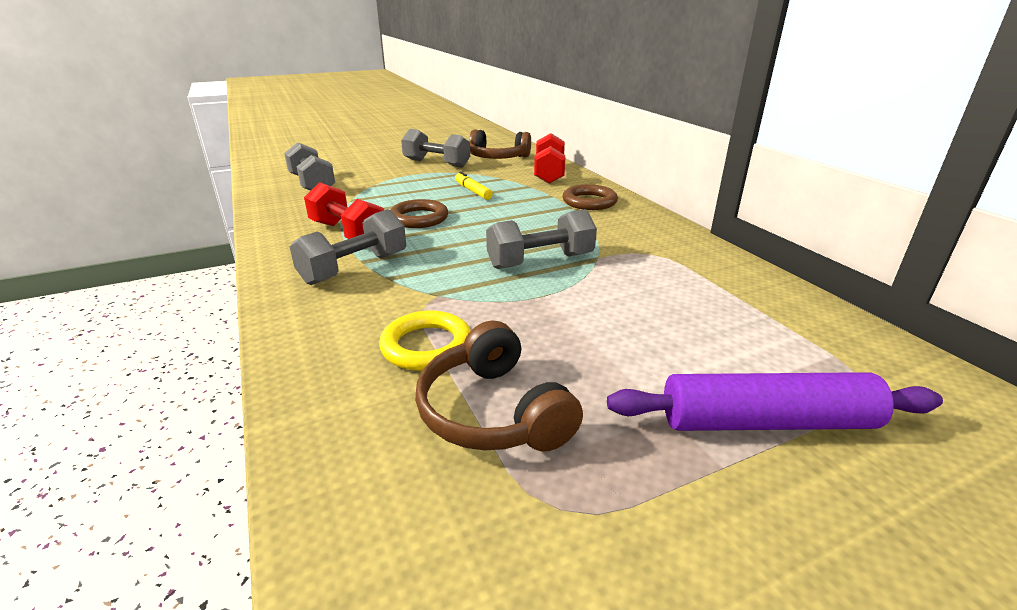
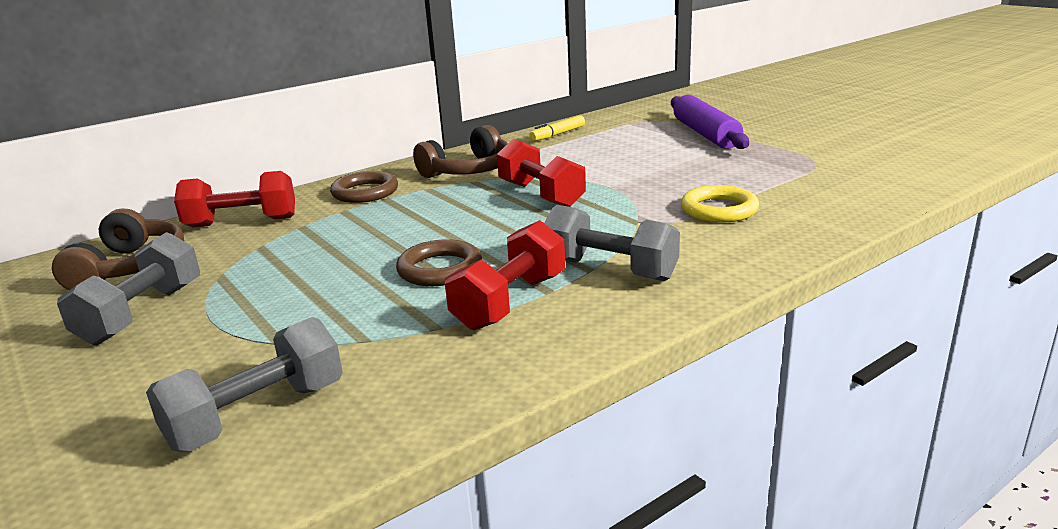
camera: 100 degrees left, 5 degrees down
brown headphones [415,320,583,452] -> brown headphones moved to [413,125,508,178]
yellow marker [455,171,493,200] -> yellow marker moved to [529,115,585,141]
grey dumbbell [486,209,597,269] -> red dumbbell [497,138,586,207]

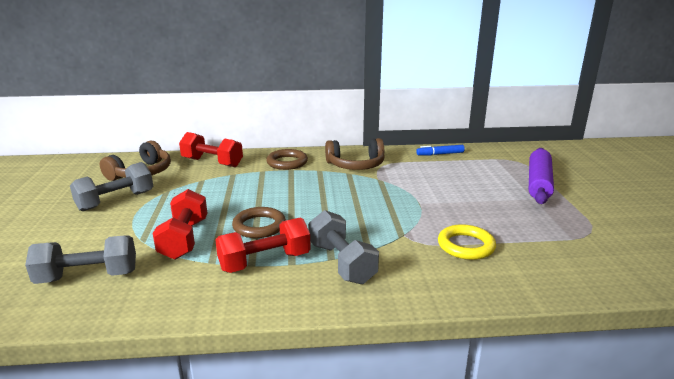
camera: 30 degrees right, 0 degrees up
red dumbbell [497,138,586,207] -> red dumbbell moved to [153,189,207,260]
yellow marker [529,115,585,141] -> blue marker [416,145,465,155]

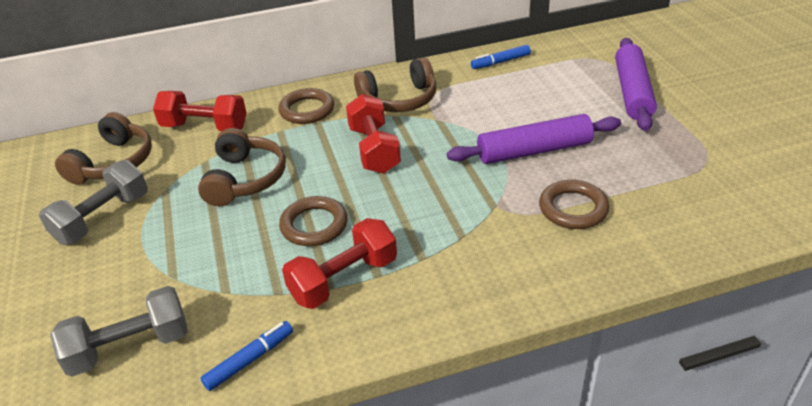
camera: 10 degrees left, 15 degrees up
red dumbbell [153,189,207,260] -> red dumbbell moved to [346,94,401,174]
grey dumbbell [309,210,379,284] -> none
yellow ring [438,224,496,260] -> brown ring [539,180,609,229]
none -> brown headphones [198,128,286,206]
none -> blue marker [201,321,293,391]
none -> purple rolling pin [447,114,621,164]

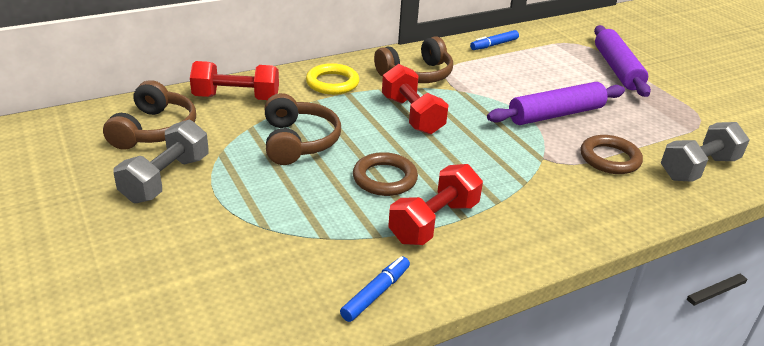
camera: 15 degrees left, 5 degrees down
grey dumbbell [50,286,188,377] -> grey dumbbell moved to [661,122,750,182]
brown ring [278,88,334,124] -> yellow ring [306,63,359,95]

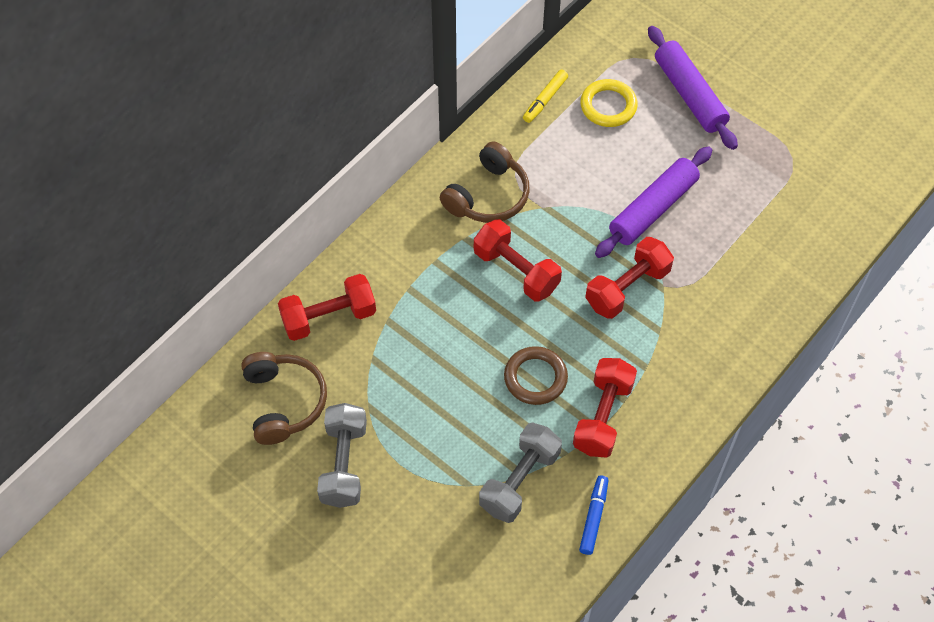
camera: 20 degrees left, 25 degrees up
brown headphones [265,93,341,165] -> none
yellow ring [306,63,359,95] -> yellow ring moved to [580,79,638,127]
blue marker [470,30,519,50] -> yellow marker [523,70,568,123]
brown ring [580,135,643,174] -> none
grey dumbbell [661,122,750,182] -> grey dumbbell moved to [479,423,562,523]
none -> red dumbbell [585,237,674,319]

